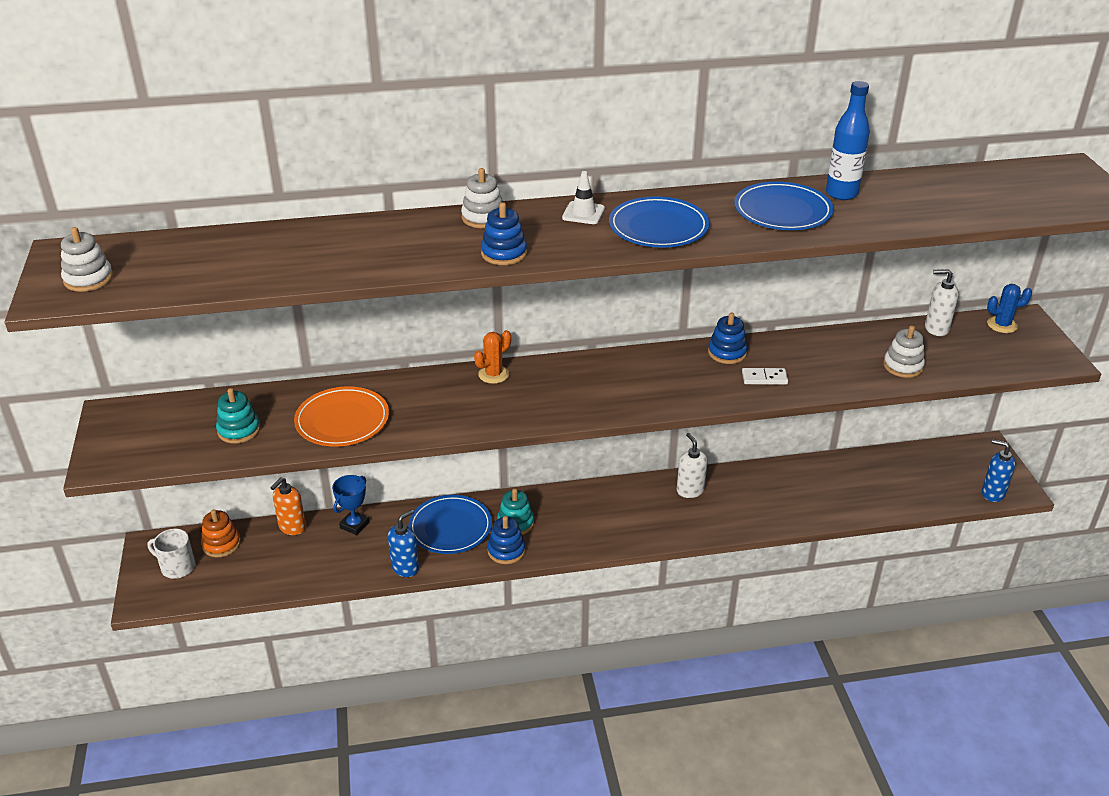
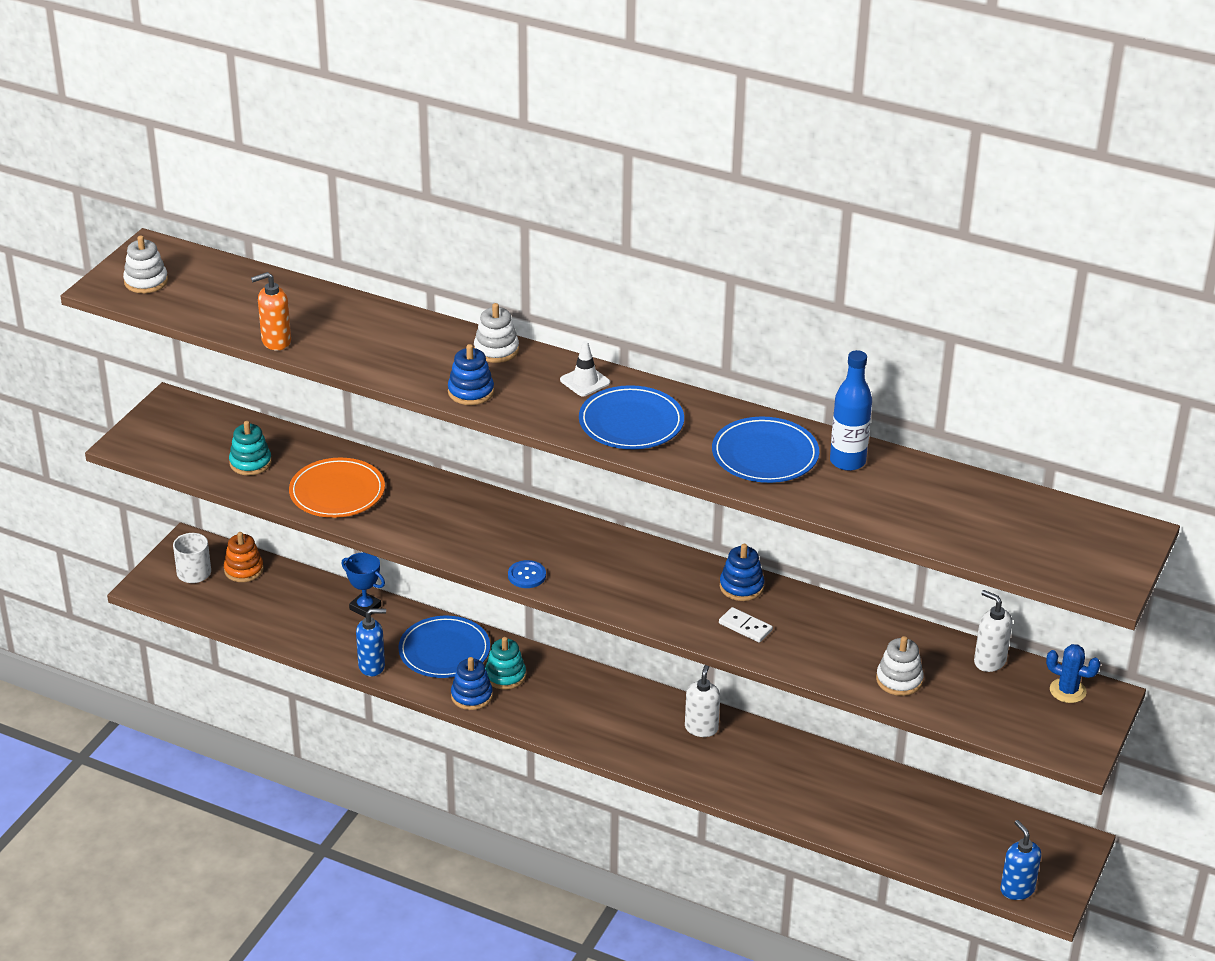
camera: 35 degrees right, 0 degrees up
orange soap dispenser [270,477,306,535] -> orange soap dispenser moved to [251,272,291,350]
blue trophy [332,475,369,535] -> blue trophy turned 60 degrees clockwise [341,552,385,617]
orange cactus [474,330,511,384] -> none
none -> blue button [508,560,546,588]

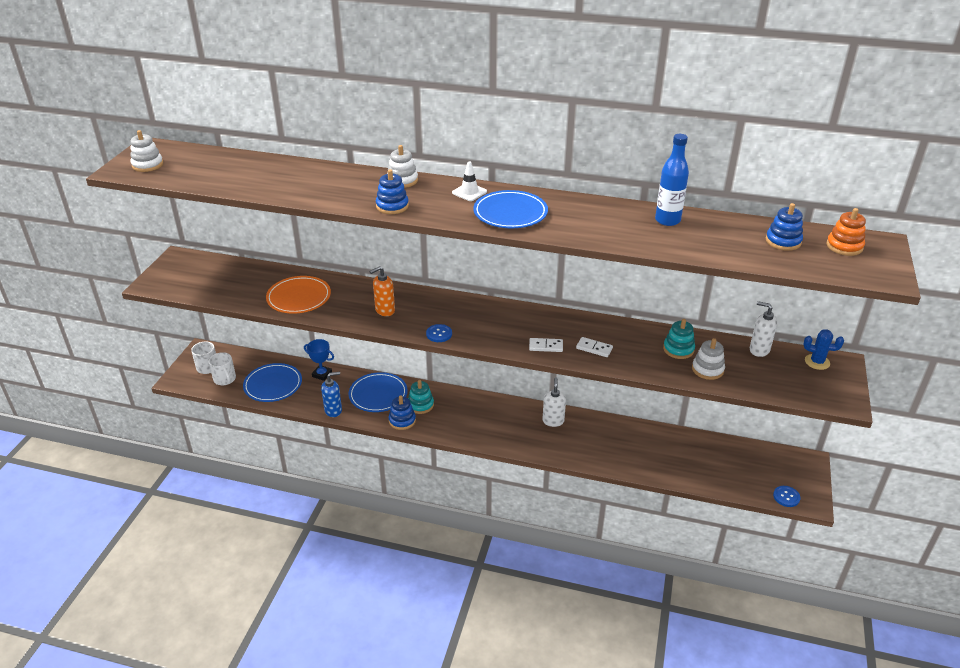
camera: 10 degrees left, 0 degrees up
orange stacking toy [224,532,264,582] -> orange stacking toy moved to [826,208,866,256]
turquoise stacking toy [229,421,272,475] -> turquoise stacking toy moved to [663,319,695,359]
orange soap dispenser [251,272,291,350] -> orange soap dispenser moved to [369,266,395,316]
blue plate [712,417,819,483] -> blue plate moved to [243,363,302,402]
blue stacking toy [720,544,764,601] -> blue stacking toy moved to [766,203,803,251]
blue soap dispenser [1000,820,1041,900] -> blue button [773,486,800,507]
none -> white mug [209,352,236,385]
none -> white domino [529,338,563,352]

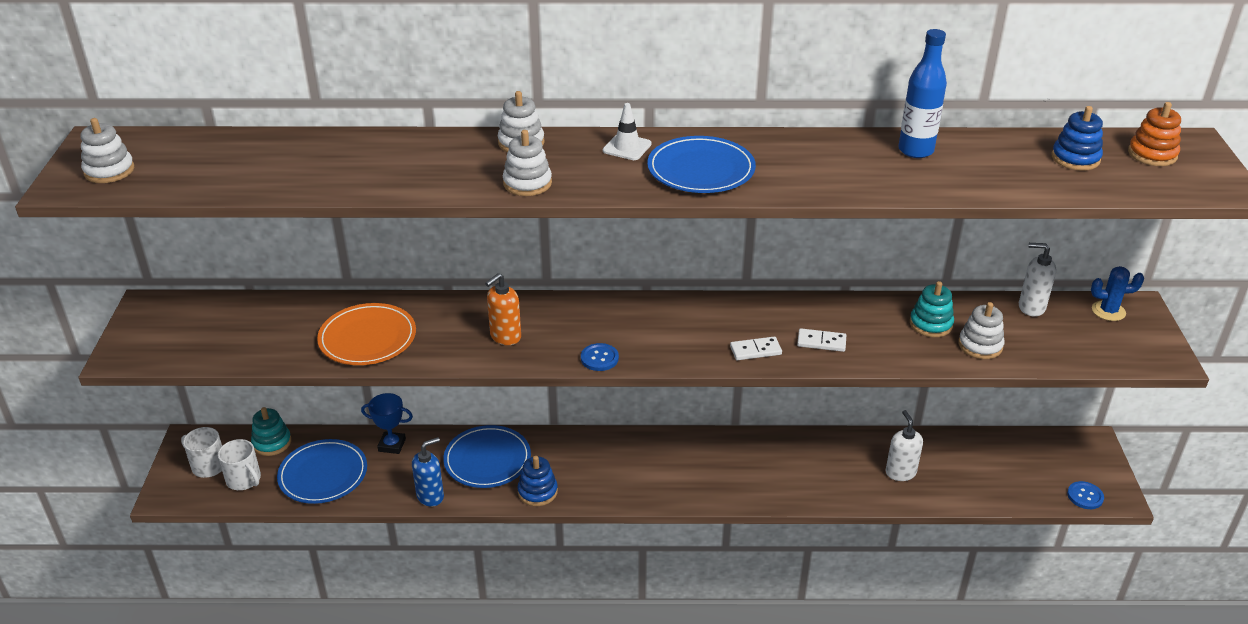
camera: 15 degrees left, 0 degrees up
blue stacking toy [376,170,409,214] -> white stacking toy [503,130,552,196]
turquoise stacking toy [408,380,434,414] -> turquoise stacking toy moved to [251,407,291,456]
white soap dispenser [542,377,566,427] -> white soap dispenser moved to [886,410,923,481]

